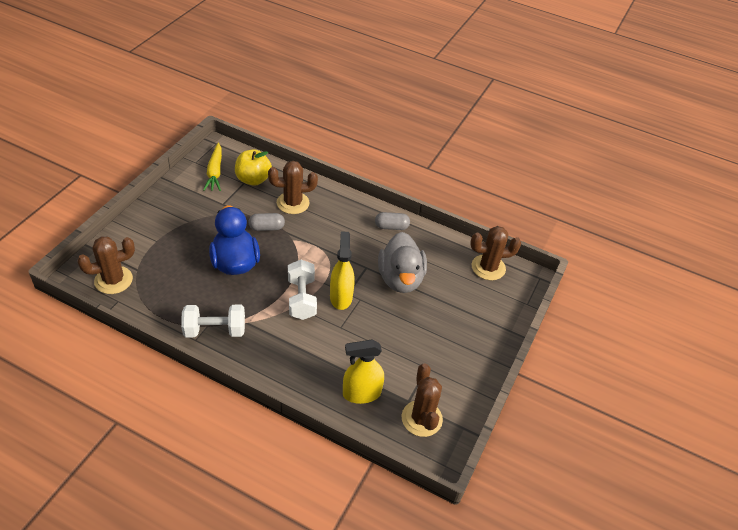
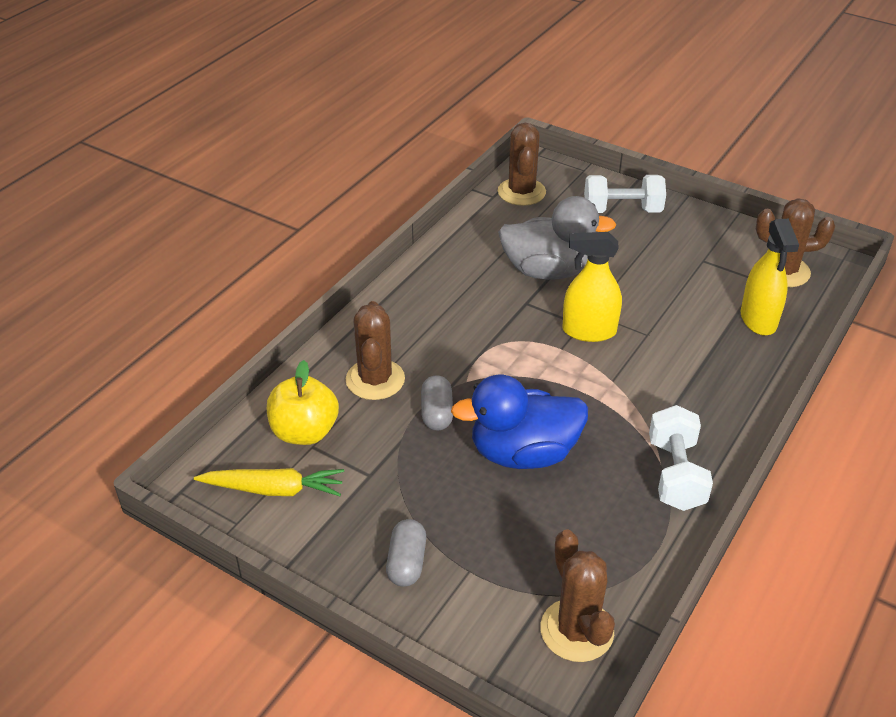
camera: 80 degrees left, 5 degrees down
white dumbbell [288,260,317,320] -> white dumbbell moved to [584,175,666,213]
grey capsule [375,212,410,230] -> grey capsule moved to [386,519,426,587]

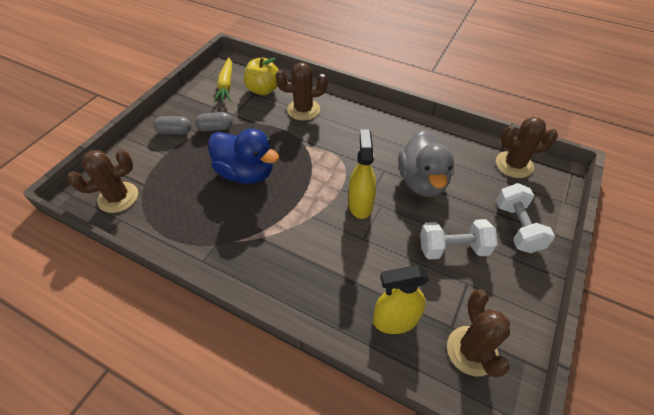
camera: 85 degrees right, 10 degrees up
grey capsule [421,375,453,431] -> grey capsule moved to [195,112,233,131]
blue duck [451,375,588,469] -> blue duck turned 135 degrees clockwise [208,129,279,184]
white dumbbell [649,405,713,511] -> white dumbbell moved to [420,219,498,259]

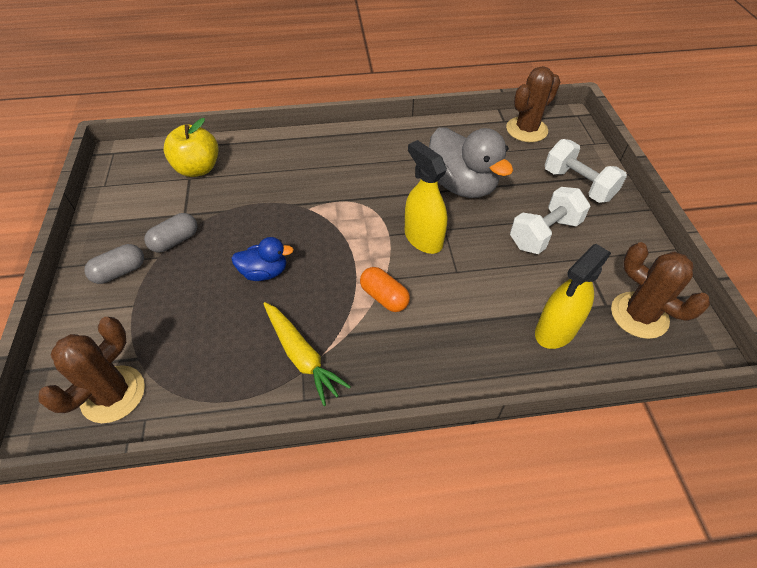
camera: 35 degrees left, 0 degrees up
blue duck [208,129,279,184] -> blue duck [231,237,294,281], size x0.54
yellow carrot [213,57,232,102] -> yellow carrot moved to [263,302,351,406]
brown cactus [276,62,328,121] -> none
none -> orange capsule [360,267,410,312]

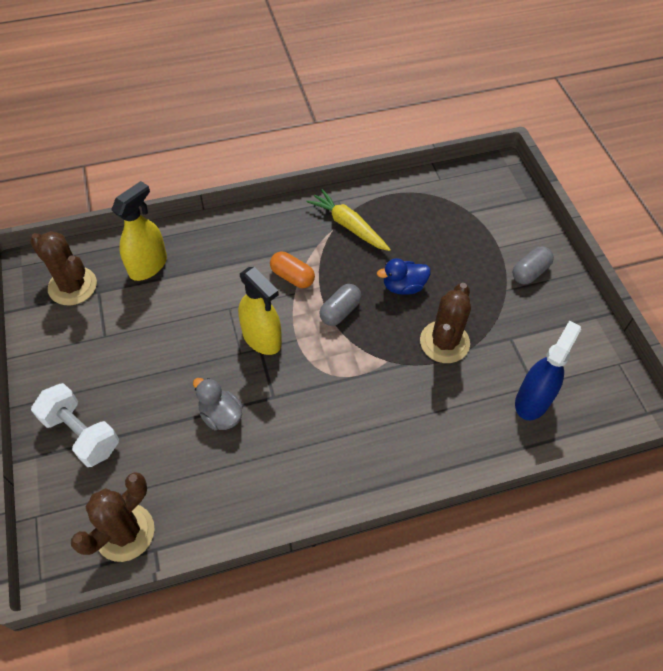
camera: 170 degrees right, 5 degrees up
brown cactus [38,317,145,423] -> brown cactus moved to [420,283,471,363]
grey capsule [144,213,197,253] -> grey capsule moved to [319,284,361,326]
yellow apple [164,118,218,177] -> blue spray bottle [515,321,581,420]
grey duck [429,127,513,198] -> grey duck [193,378,243,430], size x0.54
white dumbbell [510,187,590,254] -> none

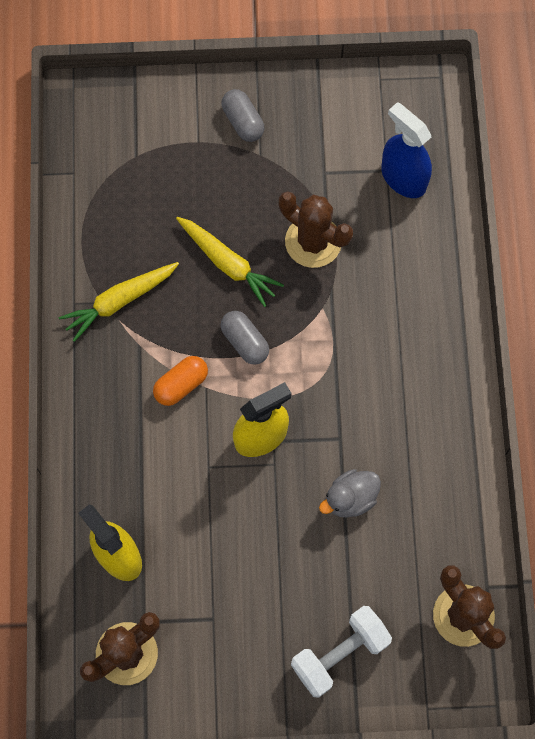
camera: 75 degrees left, 15 degrees up
blue duck [377,258,431,295] -> yellow carrot [176,217,284,307]

